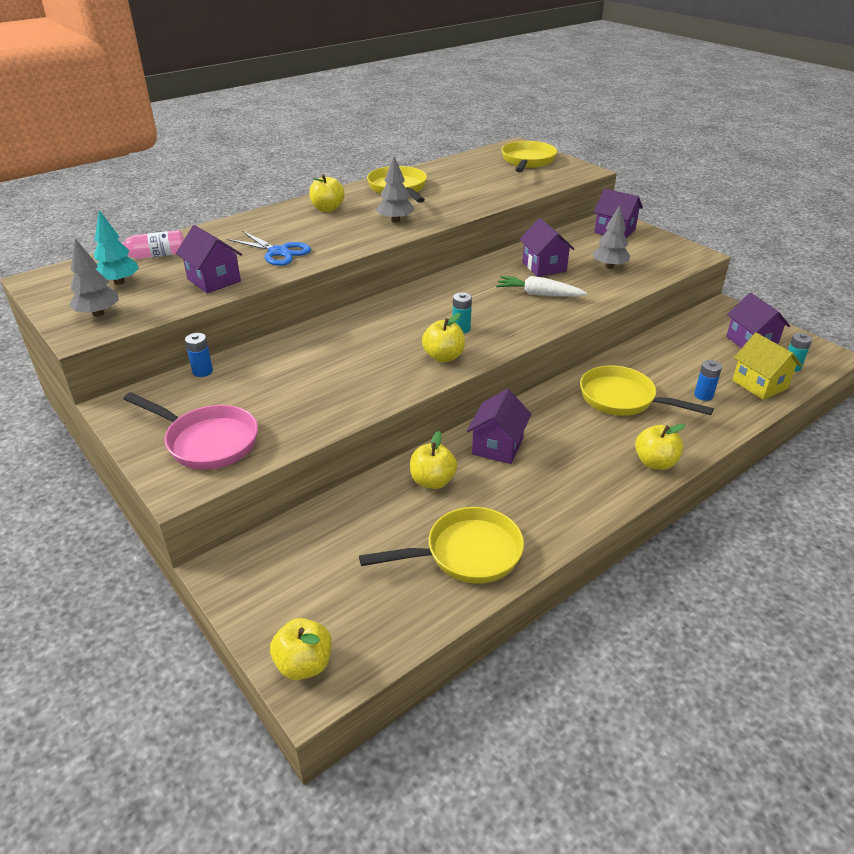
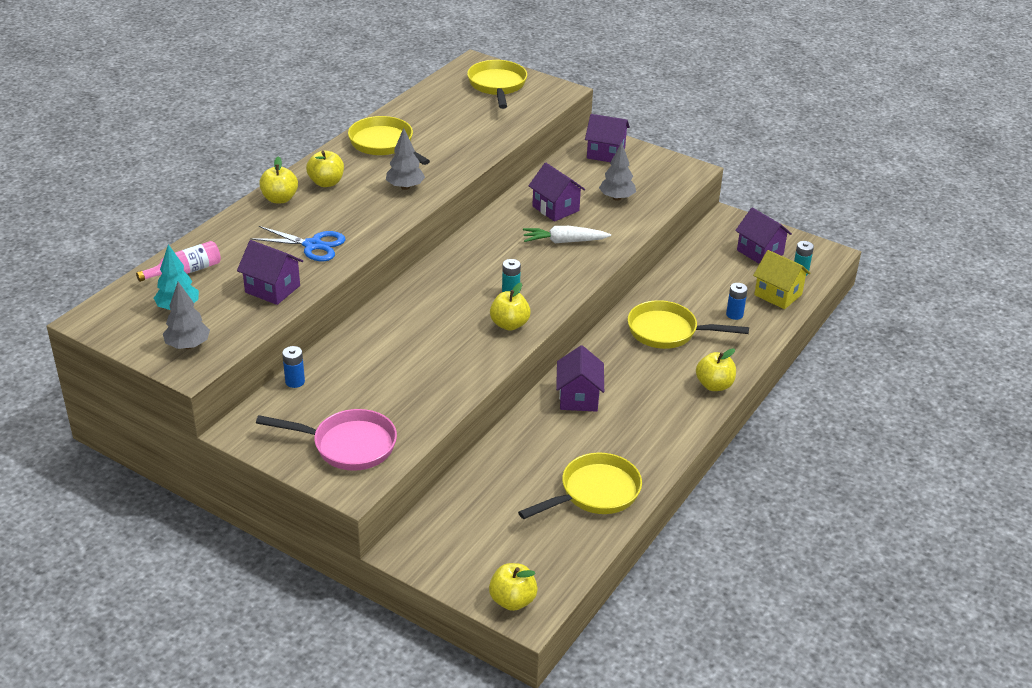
camera: 20 degrees left, 0 degrees up
yellow apple [410,431,457,489] -> yellow apple moved to [259,157,298,203]

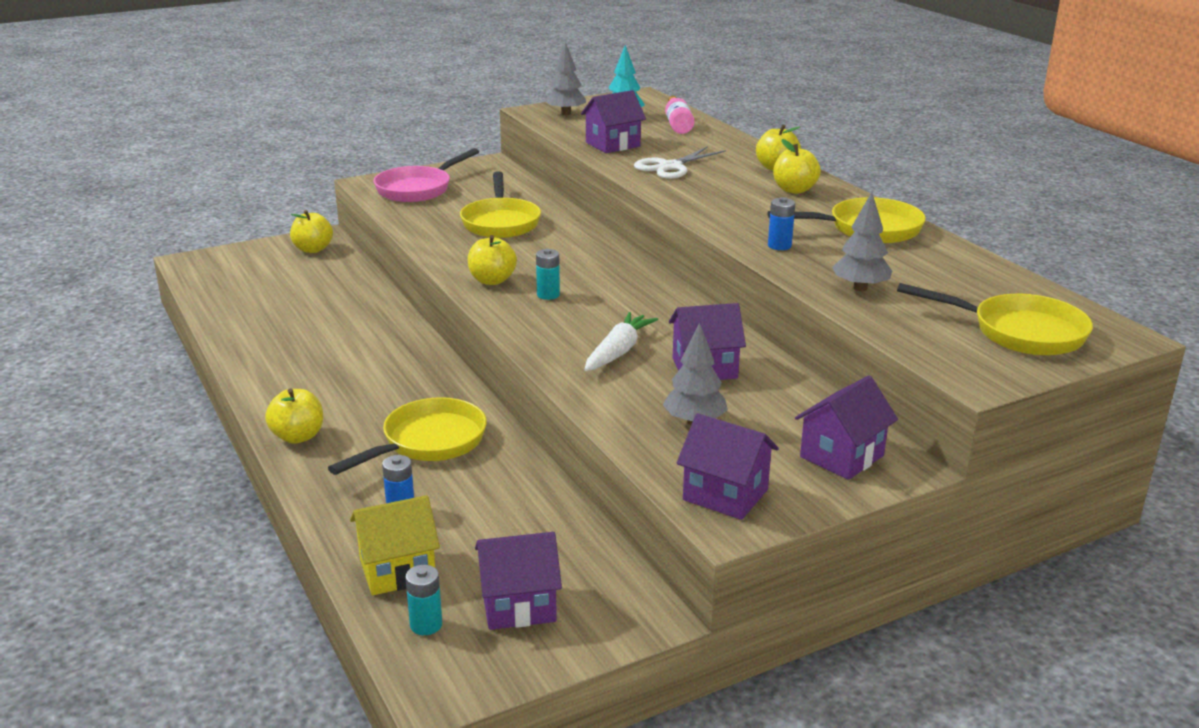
camera: 120 degrees right, 10 degrees down
blue scissors [250,226,346,261] -> white scissors [634,146,726,179]
blue battery [282,346,305,388] -> blue battery moved to [768,197,795,250]
grey tree [386,128,425,190] -> grey tree moved to [832,192,892,291]
yellow apple [489,563,538,611] -> yellow apple moved to [290,210,333,253]
yellow pan [518,453,642,519] -> yellow pan moved to [460,171,541,238]
purple house [556,345,604,411] -> purple house moved to [677,413,779,520]

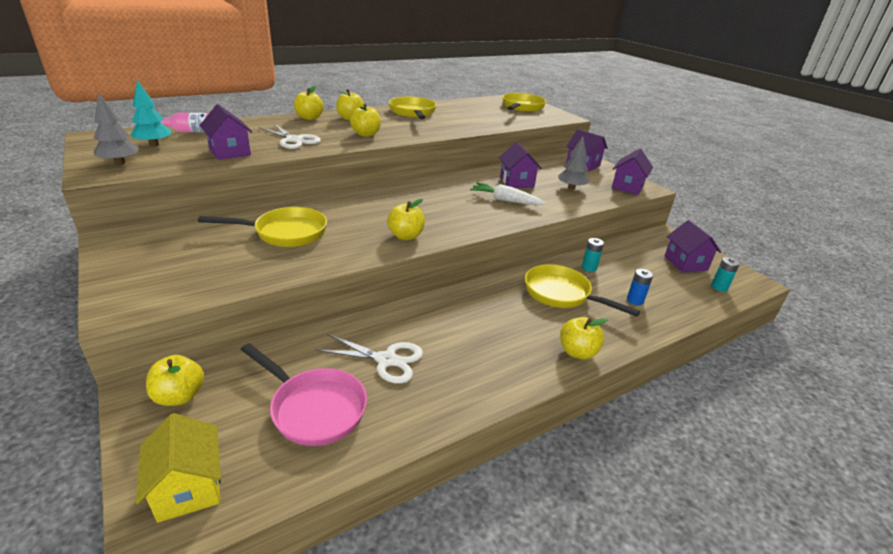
camera: 95 degrees left, 5 degrees up
yellow house [350,495,440,596] -> yellow house moved to [136,413,221,523]
pink pan [373,148,479,202] -> pink pan moved to [241,343,367,446]
turquoise battery [536,249,560,300] -> turquoise battery moved to [582,238,604,272]
blue battery [768,197,795,250] -> none
grey tree [832,192,892,291] -> none
none -> white scissors [316,334,423,384]
none -> yellow apple [350,104,381,137]

